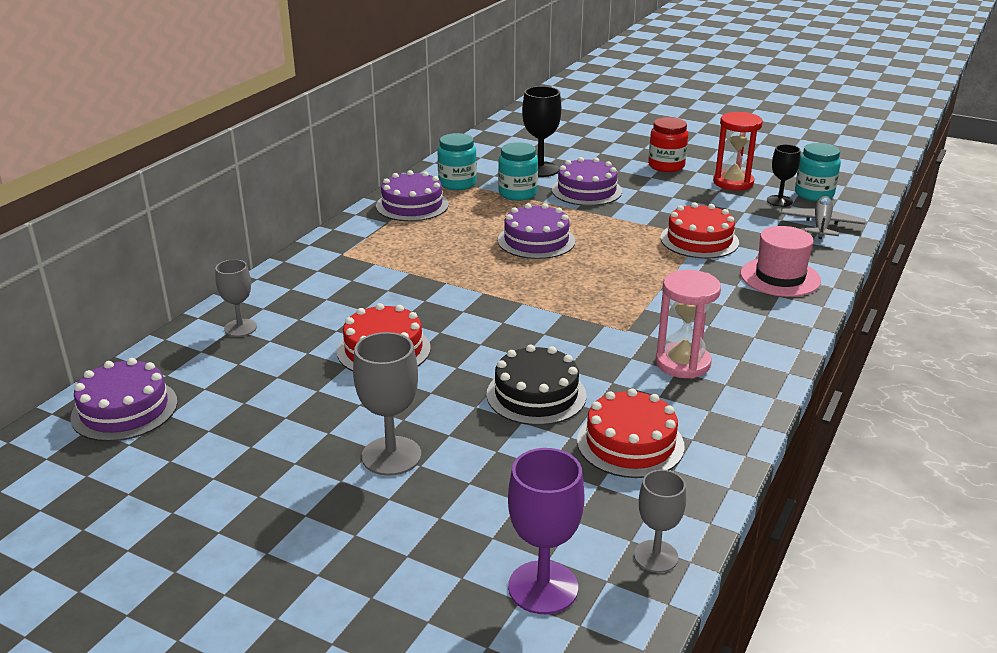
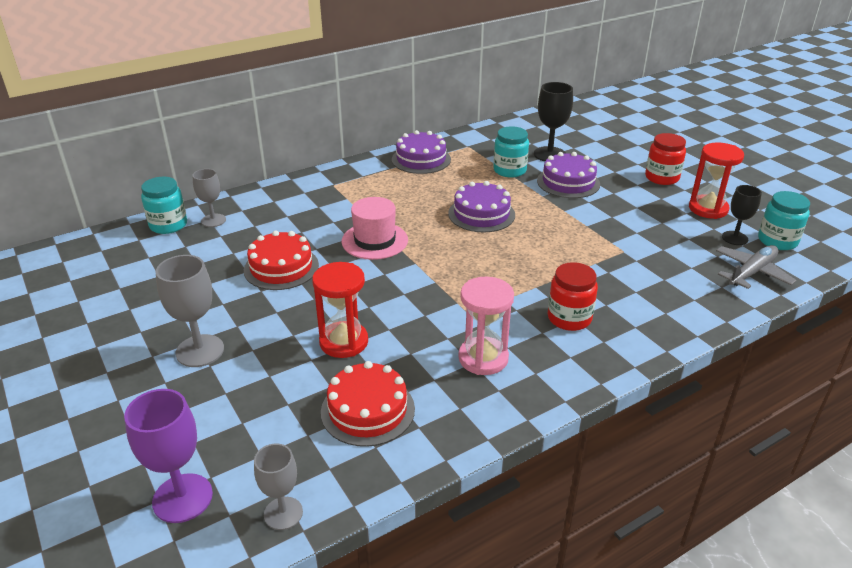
camera: 30 degrees right, 5 degrees up
purple cake [70,358,178,441] -> none
turquoise jar [437,133,477,190] -> turquoise jar moved to [141,177,187,234]
black cake [487,344,586,425] -> red hourglass [312,262,368,358]
red cake [661,202,739,259] -> none
pink hat [741,226,821,297] -> pink hat moved to [342,197,408,260]
none -> red jar [548,262,598,331]

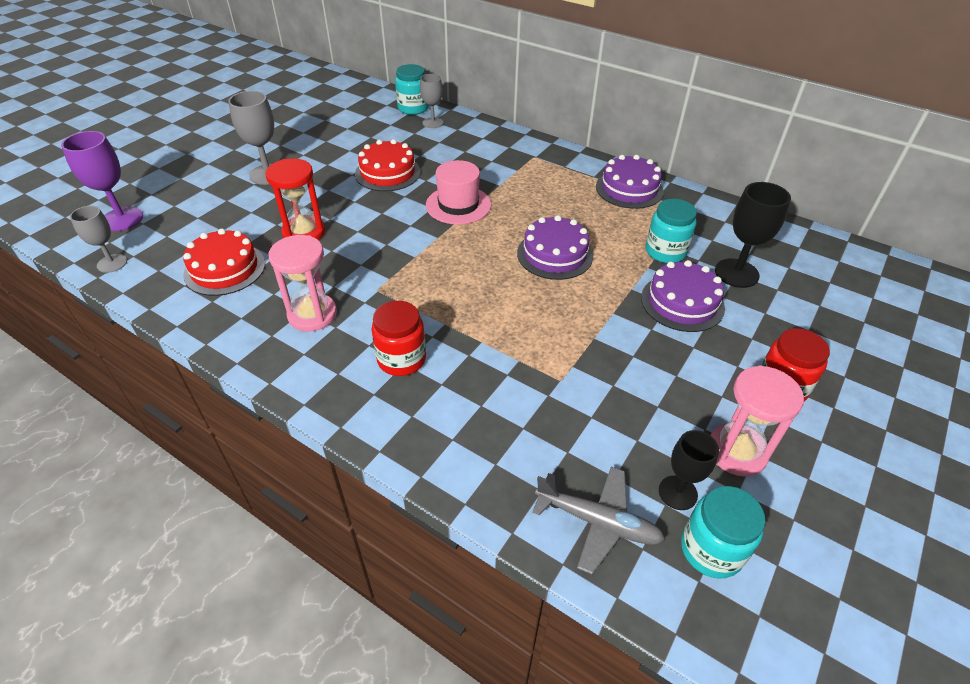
camera: 65 degrees right, 10 degrees up
red hourglass [689,143,744,219] -> pink hourglass [710,365,804,477]

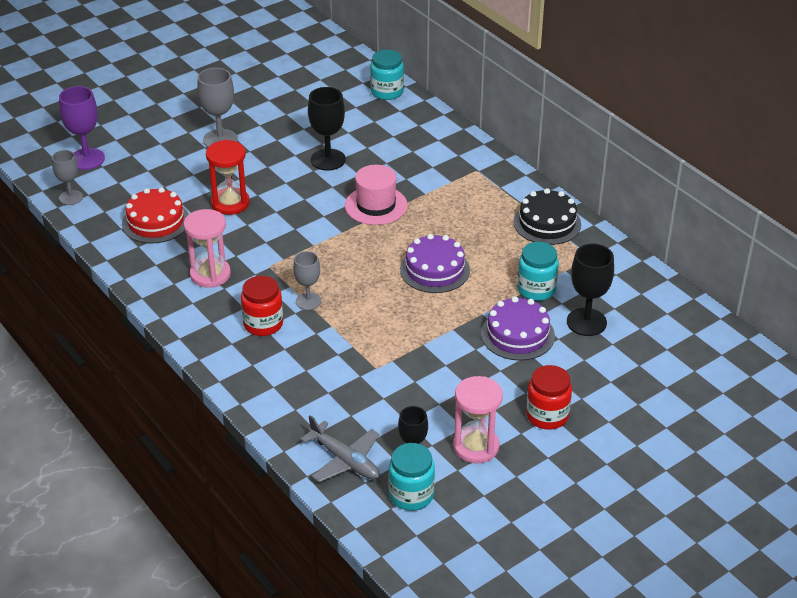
camera: 20 degrees right, 5 degrees down
red cake [355,139,421,191] -> black goblet [308,87,346,171]
grey goblet [420,74,444,128] -> grey goblet moved to [293,251,321,310]
purple cake [596,155,664,209] -> black cake [514,188,581,245]

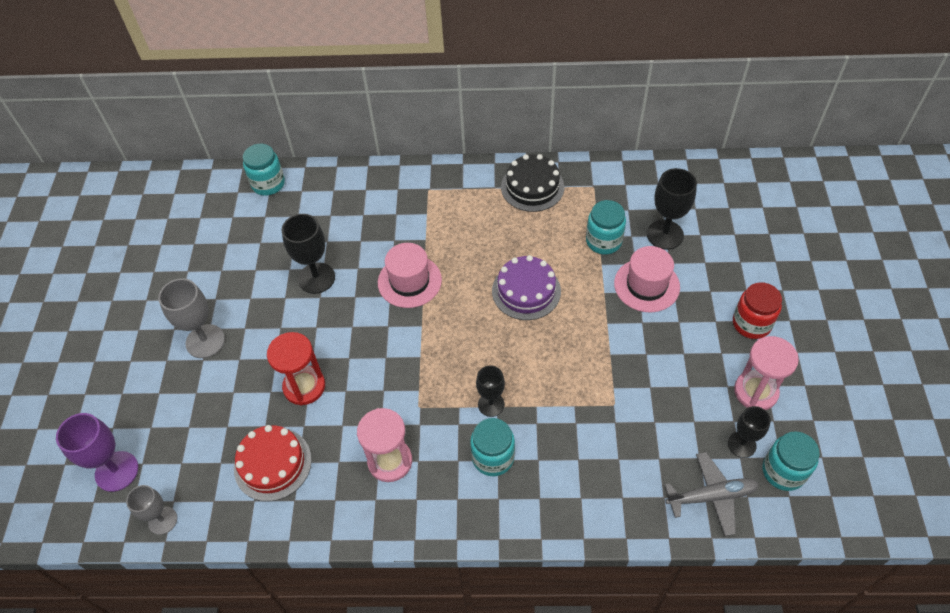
camera: 50 degrees left, 15 degrees up
red jar [241,276,283,336] -> turquoise jar [470,418,515,476]
grey goblet [293,251,321,310] -> black goblet [476,365,505,417]
purple cake [481,296,555,361] -> pink hat [614,246,680,312]

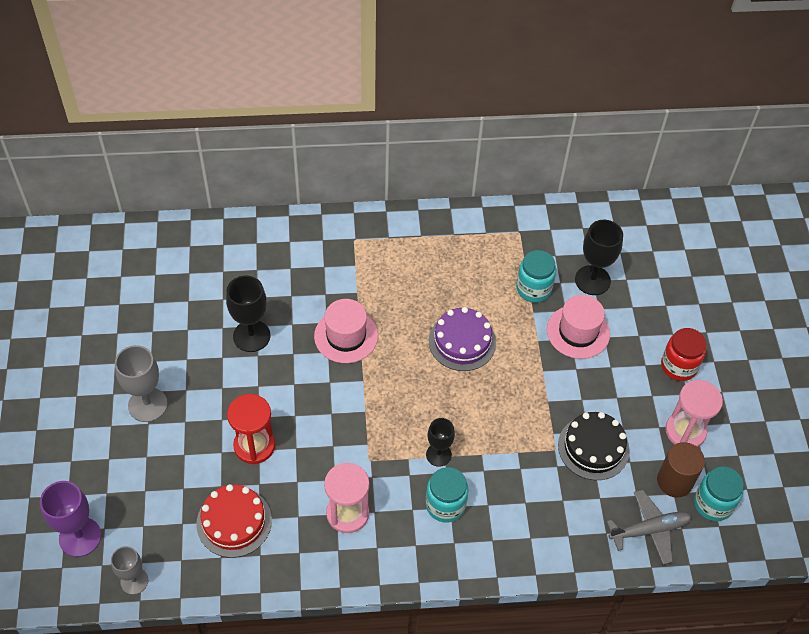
camera: 10 degrees left, 0 degrees up
turquoise jar [243,144,285,196] -> none
black cake [501,154,564,212] -> black cake moved to [558,412,630,480]
black goblet [728,406,771,458] -> brown cylinder [657,442,705,498]

